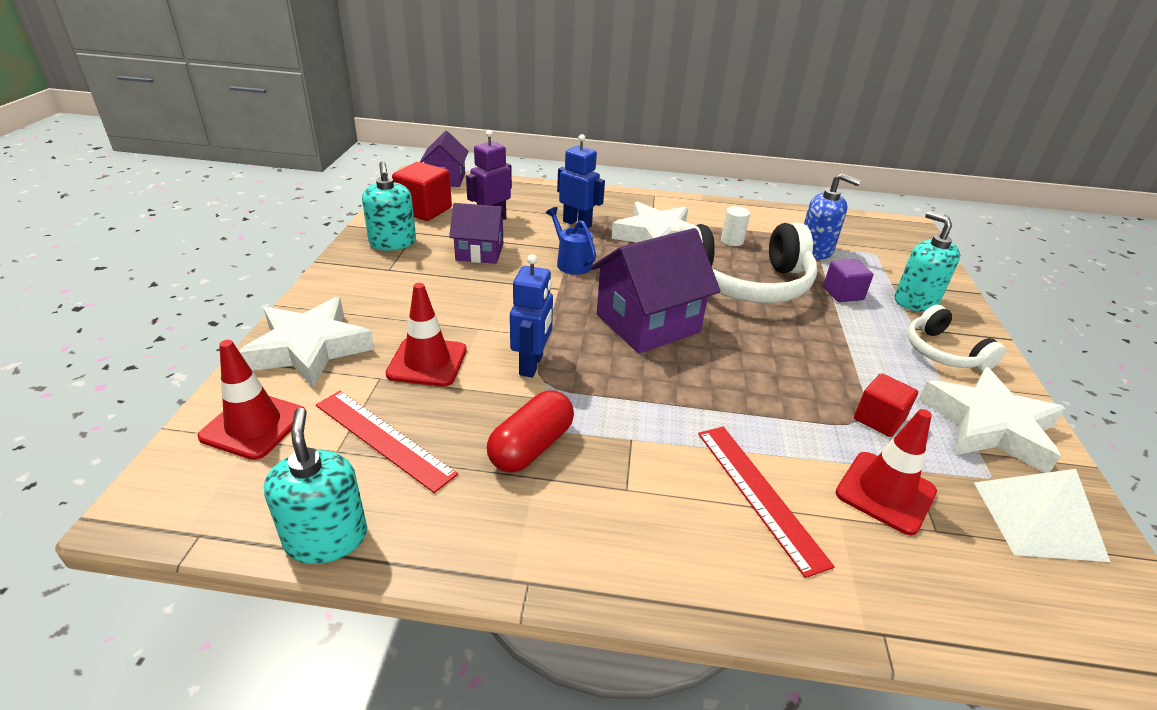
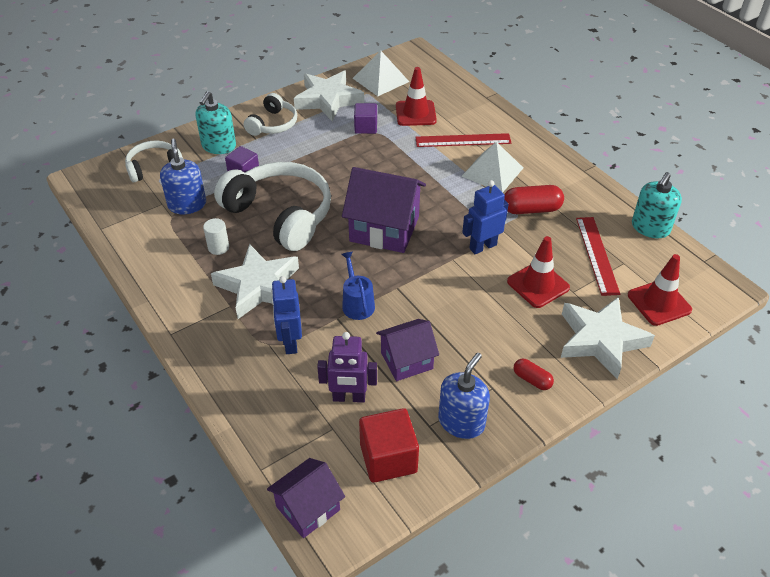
camera: 130 degrees left, 10 degrees up
turquoise soap dispenser [362,161,416,251] -> blue soap dispenser [438,353,490,439]
purple house [449,203,507,264] -> purple house turned 75 degrees counterclockwise [376,319,439,381]
blue watering can [546,207,596,275] -> blue watering can turned 150 degrees clockwise [342,252,375,320]
red ruler [698,427,835,578] -> red ruler turned 60 degrees clockwise [415,133,512,147]
red cube [854,373,918,437] -> purple cube [354,103,377,134]
none -> white headphones [125,141,183,182]
none -> white pyramid [461,142,523,193]
none -> red capsule [514,359,554,390]

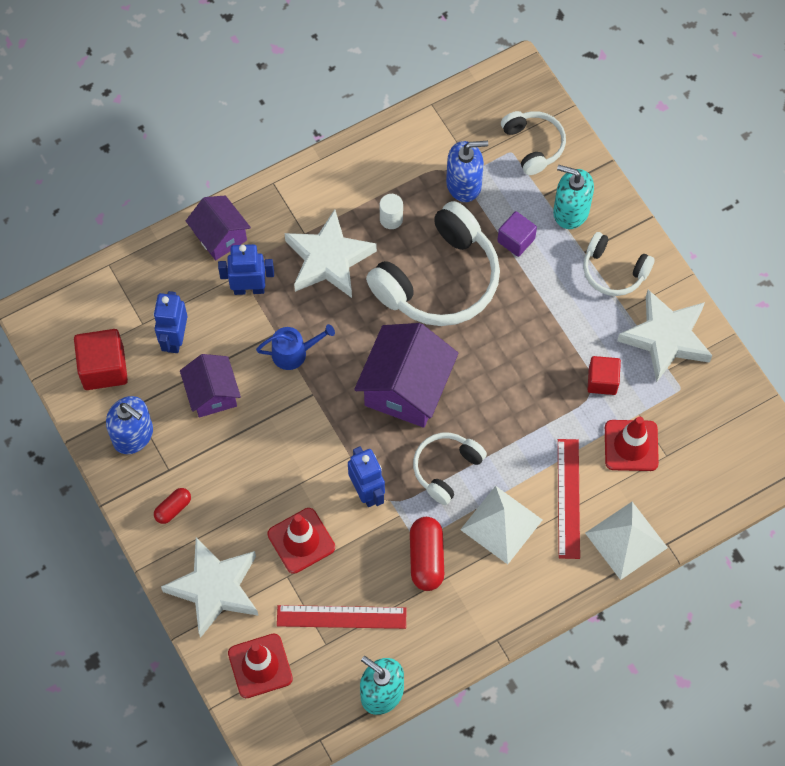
camera: 95 degrees right, 20 degrees up
purple house [267,458,345,538] -> purple house moved to [186,196,251,260]
purple robot [317,332,377,403] -> blue robot [154,291,187,353]
white pyramid [353,51,409,96] -> white pyramid moved to [585,502,668,580]
purple cube [354,103,377,134] -> red cube [588,356,621,395]
none -> white headphones [413,433,487,505]

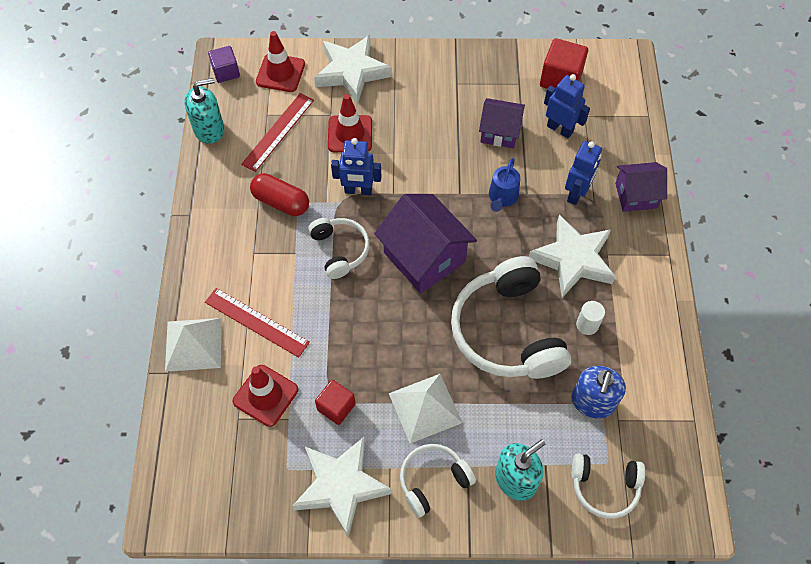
camera: 120 degrees right, 5 degrees down
blue soap dispenser [106,396,153,454] -> none
red capsule [154,488,191,524] -> none
white pyramid [460,486,542,564] -> white pyramid moved to [389,374,462,444]
purple cube [497,211,537,257] -> purple cube moved to [208,46,240,83]

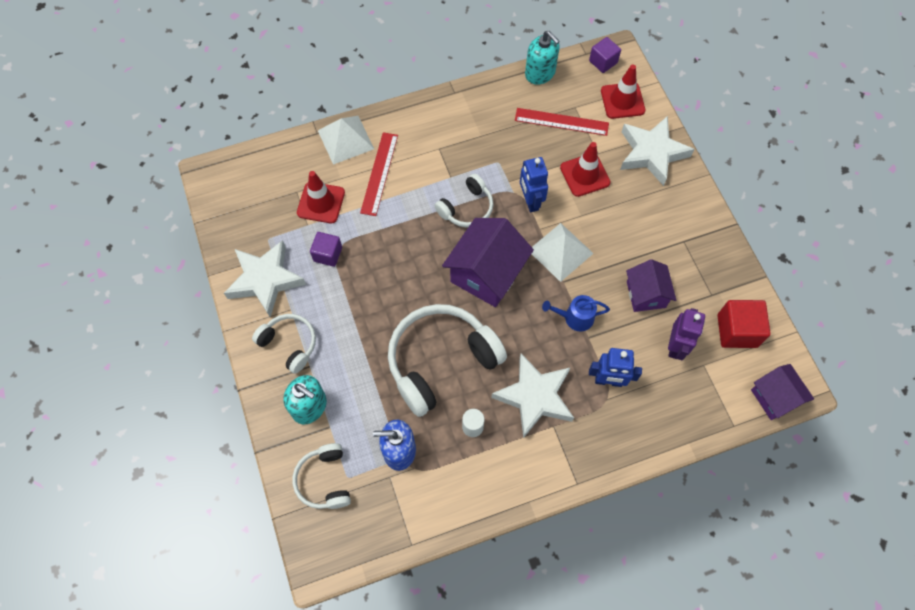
camera: 70 degrees right, 5 degrees up
red capsule [250,173,309,216] -> none
red cube [315,380,356,425] -> purple cube [310,232,342,267]
white pyramid [389,374,462,444] -> white pyramid moved to [532,223,594,282]
blue robot [544,74,590,138] -> purple robot [668,308,705,360]
purple house [615,162,667,212] -> purple house moved to [751,364,814,420]

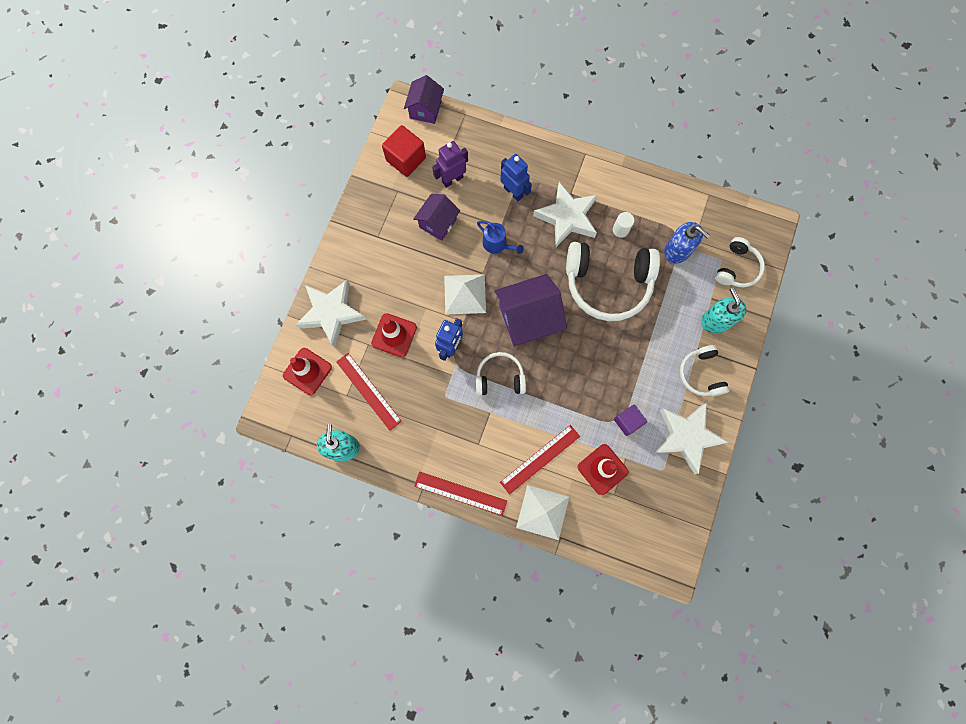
camera: 140 degrees left, 10 degrees up
purple cube [589,37,621,73] -> none
none -> red ruler [414,471,507,516]

